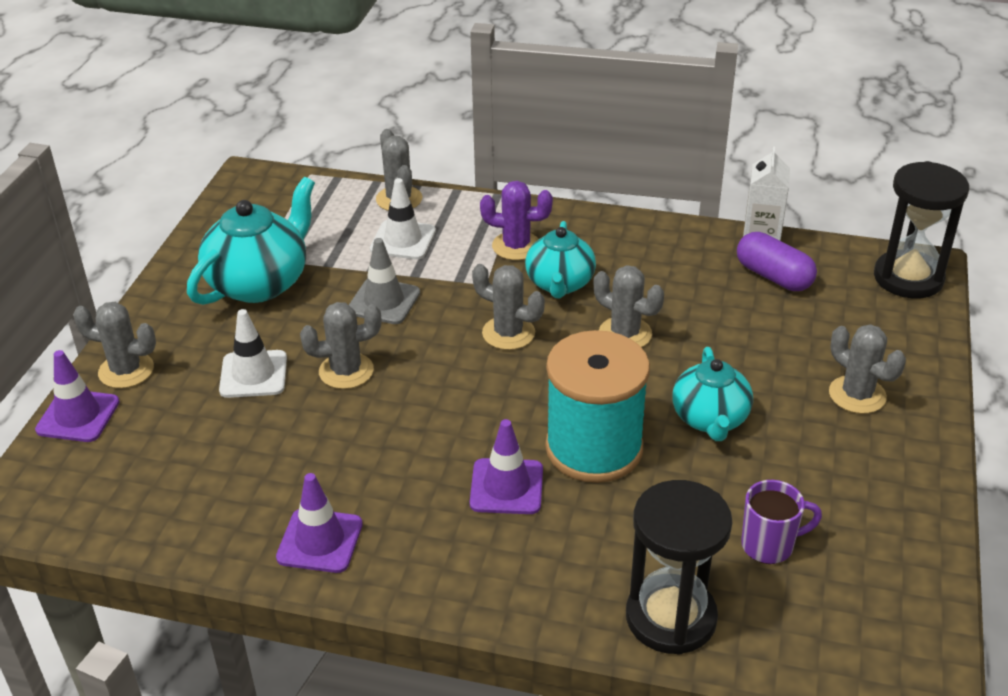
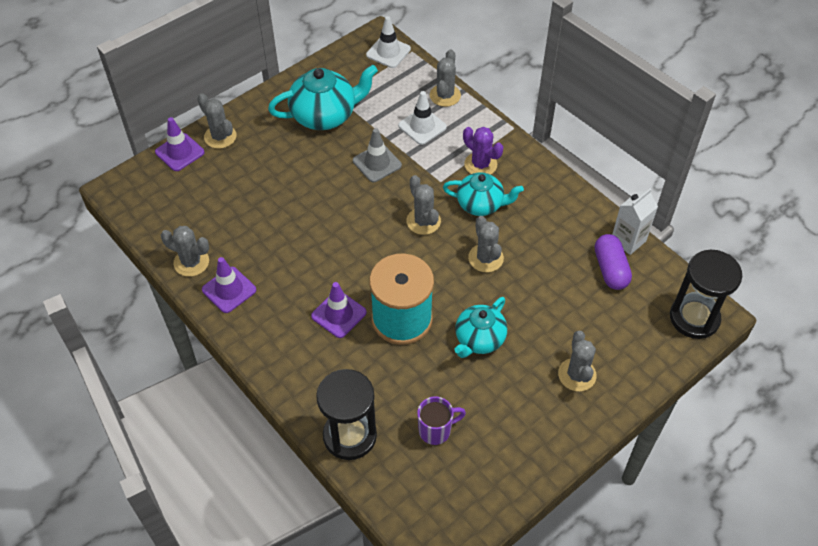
camera: 35 degrees right, 15 degrees up
white traffic cone [219,309,287,398] -> white traffic cone moved to [366,16,411,68]
grey cactus [300,302,382,389] -> grey cactus moved to [161,226,209,277]
turquoise teapot [525,221,596,298] -> turquoise teapot turned 120 degrees counterclockwise [443,172,524,216]
purple mug [741,480,822,564] -> purple mug turned 45 degrees counterclockwise [417,397,466,445]

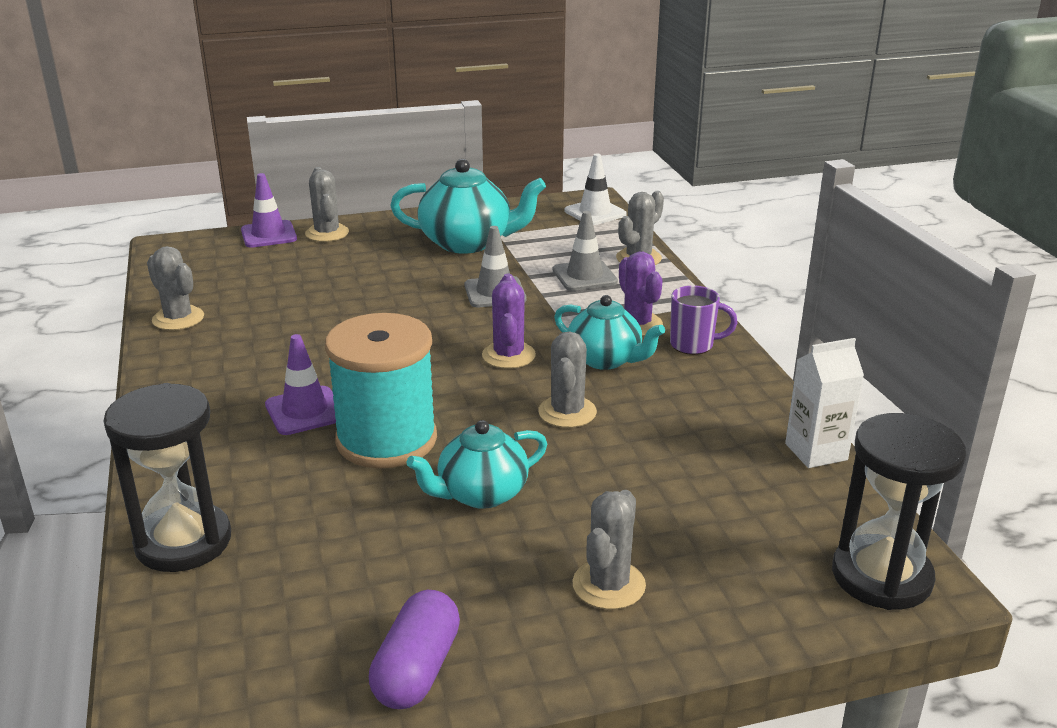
camera: 25 degrees right, 25 degrees down
purple traffic cone [202,257,256,313] -> none
white traffic cone [398,91,447,145] -> grey traffic cone [553,211,618,291]
grey cactus [406,175,441,235] -> purple cactus [482,274,536,369]
purple mug [417,397,466,445] -> purple mug moved to [670,286,738,355]
purple capsule [595,234,632,290] -> purple capsule moved to [369,590,460,709]

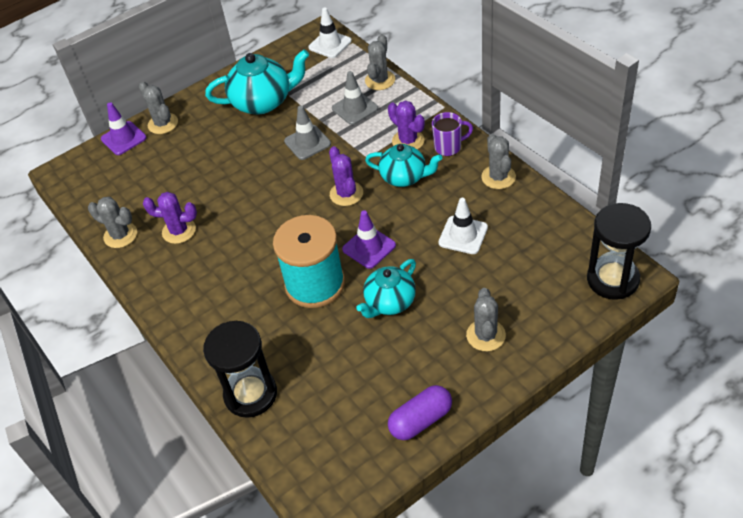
camera: 15 degrees left, 20 degrees up
purple traffic cone [265,334,336,435] -> purple traffic cone moved to [342,210,396,269]
purple capsule [369,590,460,709] -> purple capsule turned 60 degrees clockwise [388,385,452,440]
grey cactus [538,331,597,428] -> grey cactus moved to [481,134,516,189]
white carton [785,338,864,468] -> none
none -> purple cactus [143,192,197,244]
none -> white traffic cone [438,198,488,254]

